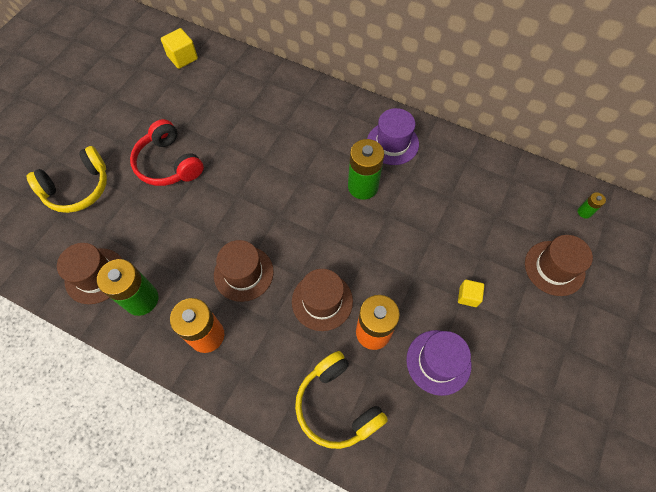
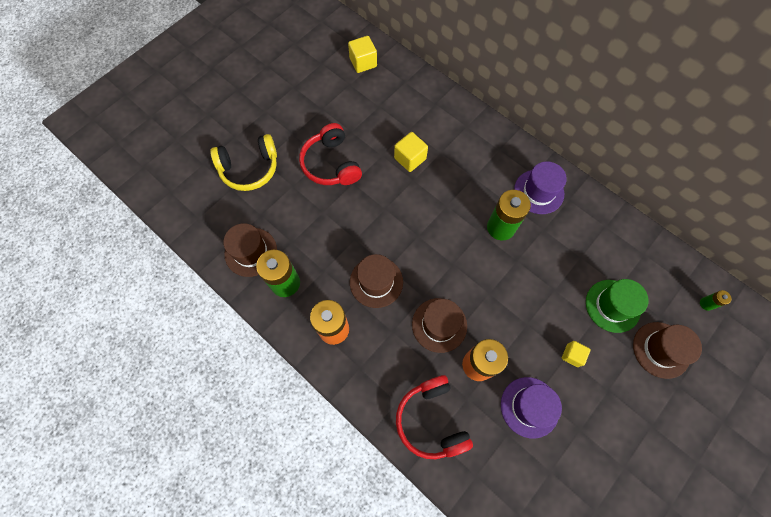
camera: 15 degrees right, 5 degrees up
yellow headphones [295,351,388,449] -> red headphones [396,375,473,459]
none -> yellow cube [394,132,428,172]
none -> green hat [586,279,649,333]

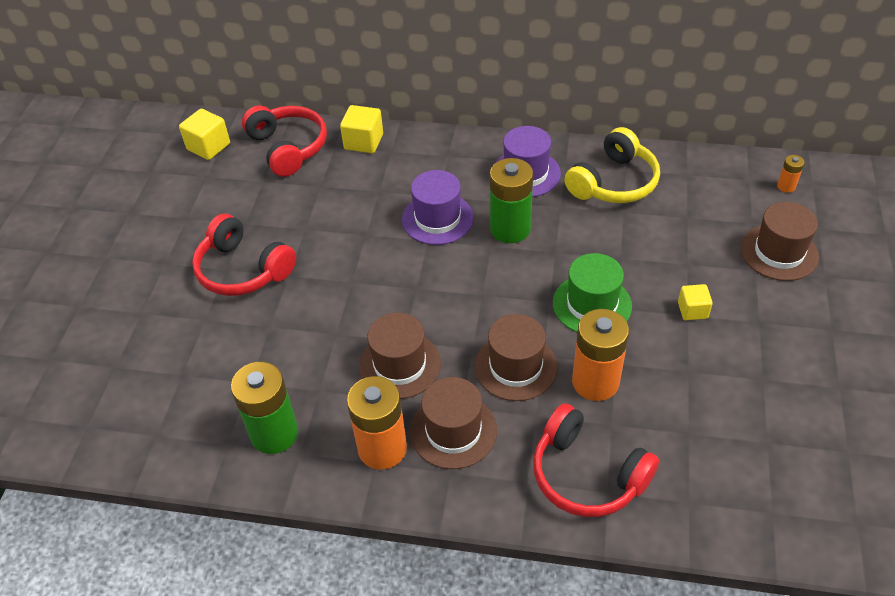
camera: 30 degrees left, 20 degrees down
yellow headphones [211,134,277,191] -> yellow headphones moved to [564,127,660,203]
brown hat [223,223,277,277] -> brown hat moved to [410,377,497,469]
yellow cube [394,132,428,172] -> yellow cube moved to [340,105,383,153]
purple hat [501,377,562,438] -> purple hat moved to [402,170,474,245]
green hat [586,279,649,333] -> green hat moved to [553,253,632,332]
green battery [700,290,731,311] -> orange battery [777,155,805,193]
none -> red headphones [242,106,327,177]

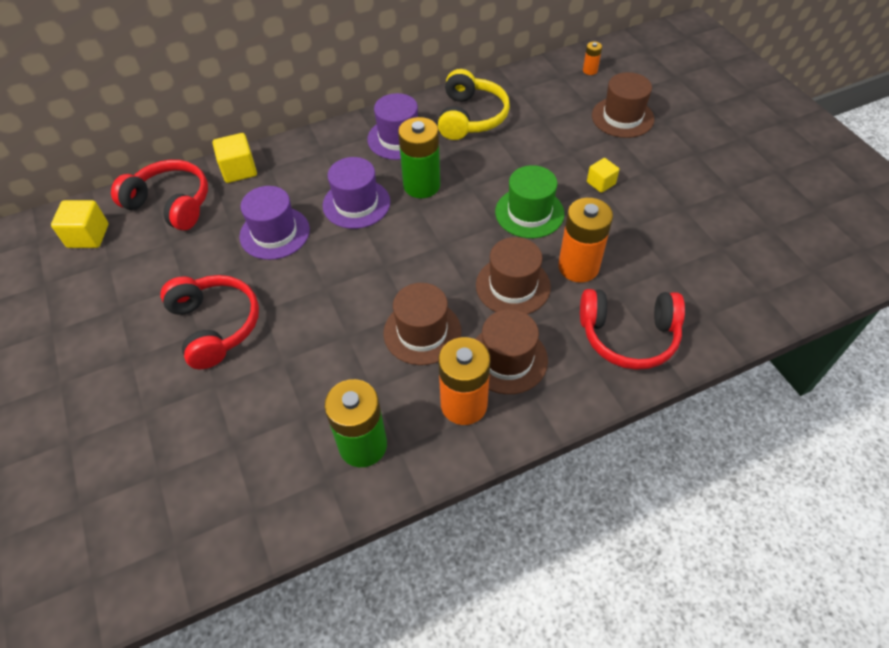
camera: 35 degrees left, 5 degrees up
red headphones [192,214,296,296] -> red headphones turned 120 degrees counterclockwise [160,275,259,369]
none -> purple hat [239,186,310,260]

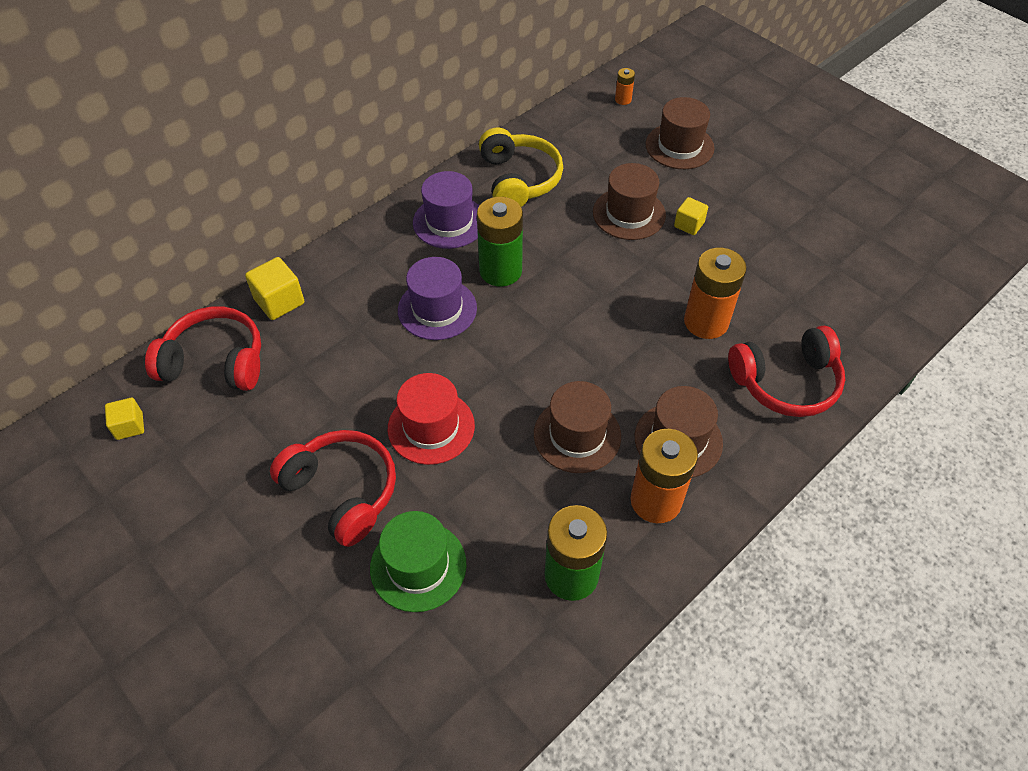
camera: 20 degrees left, 0 degrees up
yellow cube [51,200,108,248] -> yellow cube [105,398,144,440], size x0.65
purple hat [239,186,310,260] -> none
brown hat [476,237,551,314] -> brown hat moved to [593,163,666,240]
green hat [495,165,564,238] -> green hat moved to [370,511,467,612]
none -> red hat [388,373,475,465]

